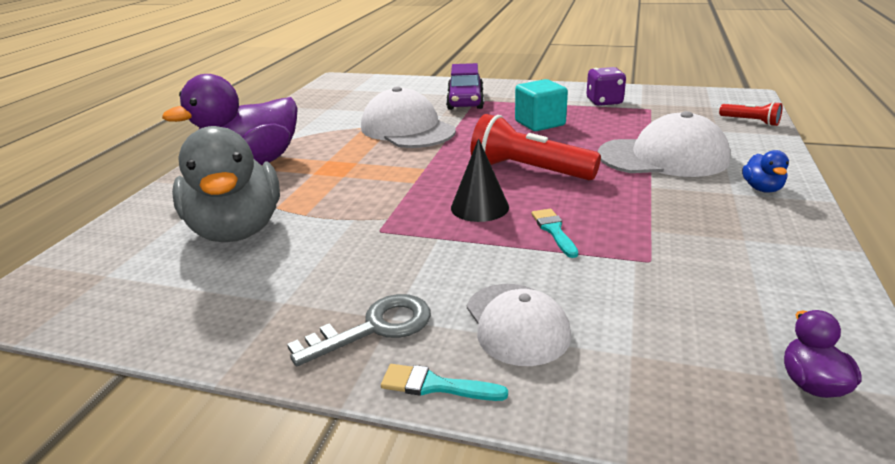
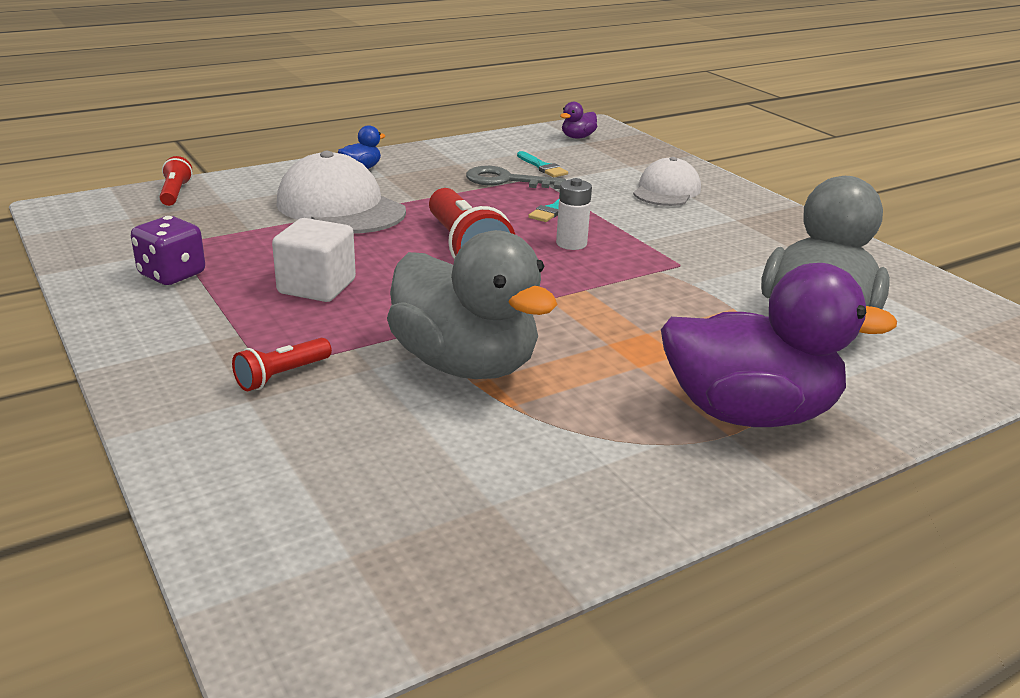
camera: 140 degrees left, 0 degrees up
grey key [287,294,431,366] -> grey key moved to [466,166,566,189]
white cap [361,86,456,148] -> grey duck [387,230,558,379]
turquoise brush [381,364,508,401] -> turquoise brush moved to [517,151,568,177]
purple car [446,63,484,110] -> red flashlight [232,338,332,391]
black cone [451,138,509,222] -> white battery [556,178,592,250]
turquoise cube [515,79,568,131] -> white cube [272,218,356,302]

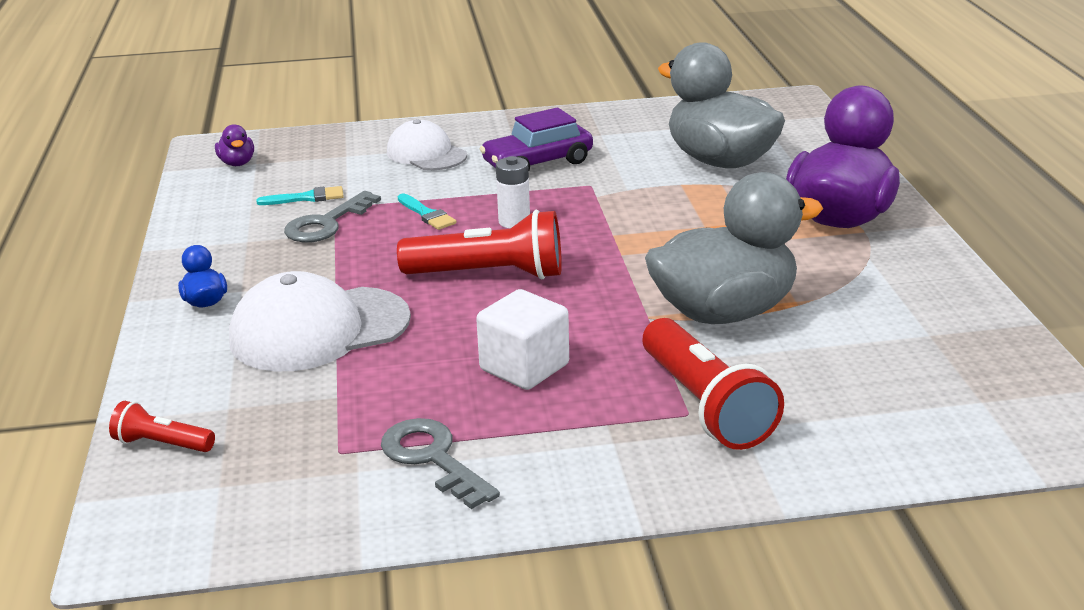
camera: 65 degrees left, 0 degrees up
purple dice [131,216,205,285] -> grey key [381,418,500,509]
red flashlight [232,338,332,391] -> red flashlight [643,318,784,450], size x1.95
none -> purple car [480,108,593,170]

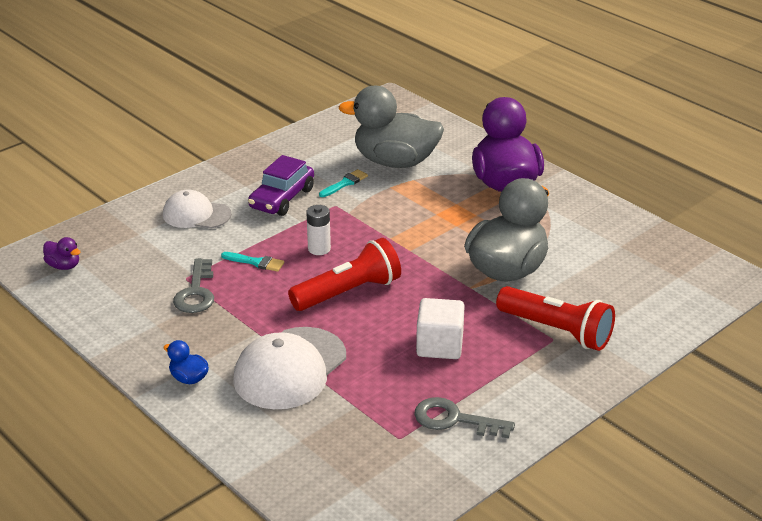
camera: 35 degrees left, 5 degrees up
red flashlight [109,401,215,452] -> none
turquoise brush [256,186,344,205] -> turquoise brush moved to [319,169,368,197]

